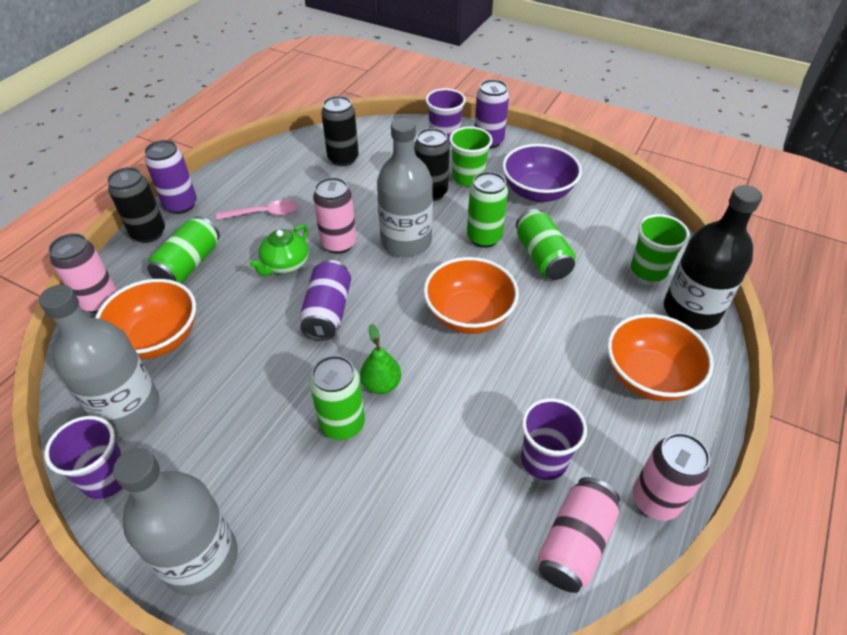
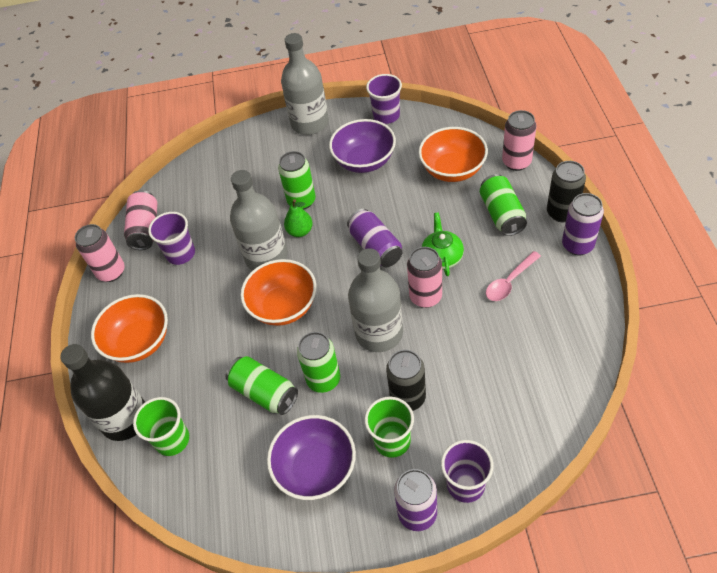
camera: 150 degrees right, 5 degrees up
grey bottle [39,285,160,434] -> grey bottle moved to [230,170,288,270]
black can [321,96,359,166] -> none
none -> purple bowl [329,119,396,173]

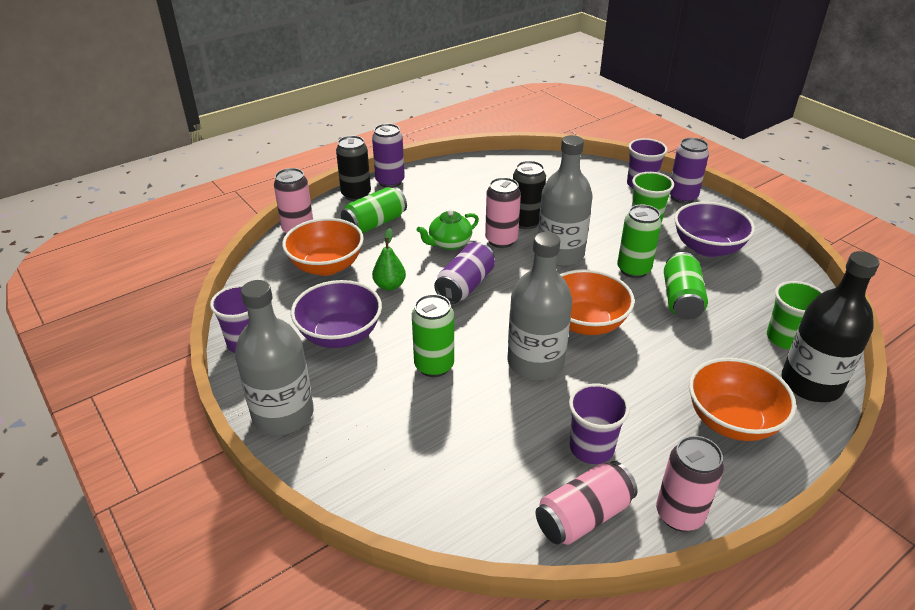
camera: 125 degrees left, 15 degrees down
green pear [284,199,313,237] -> green pear moved to [372,228,406,291]
black can [386,350,426,411] -> black can moved to [513,161,546,229]
pink spoon [486,251,541,301] -> none

